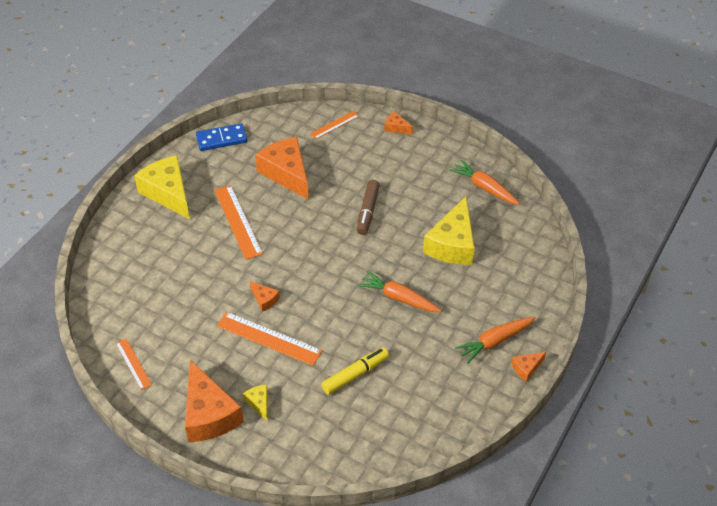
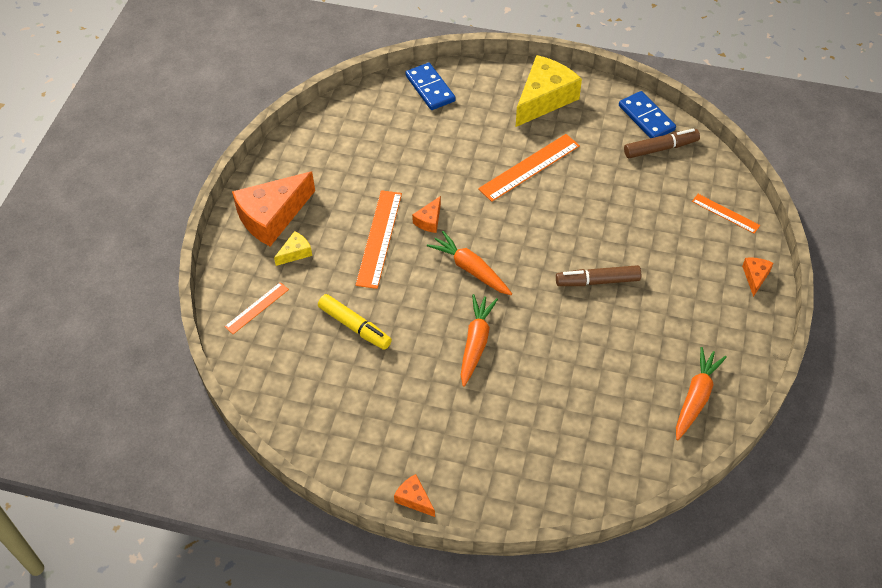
camera: 75 degrees right, 5 degrees up
orange ruler [116,339,152,390] -> orange ruler moved to [224,282,289,334]
orange cheese [255,137,309,200] -> none
yellow cheese [423,196,475,265] -> none
orange carrot [455,317,536,364] -> orange carrot moved to [427,231,512,295]
none -> blue domino [405,63,456,110]
none -> brown marker [624,128,700,158]

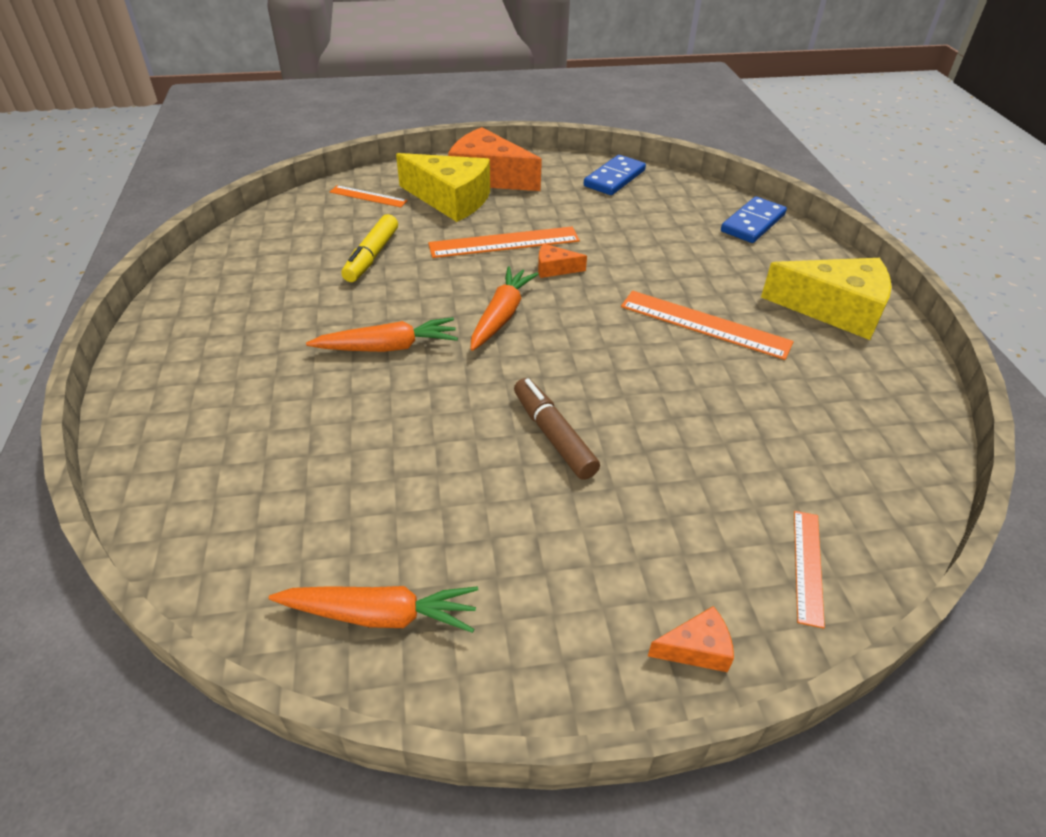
camera: 65 degrees right, 10 degrees down
yellow cheese [274,231,312,266] -> yellow cheese [396,153,490,222], size x2.22
orange cheese [394,474,435,517] -> none
blue domino [619,91,676,138] -> blue domino moved to [584,155,646,195]
brown marker [624,128,700,158] -> none

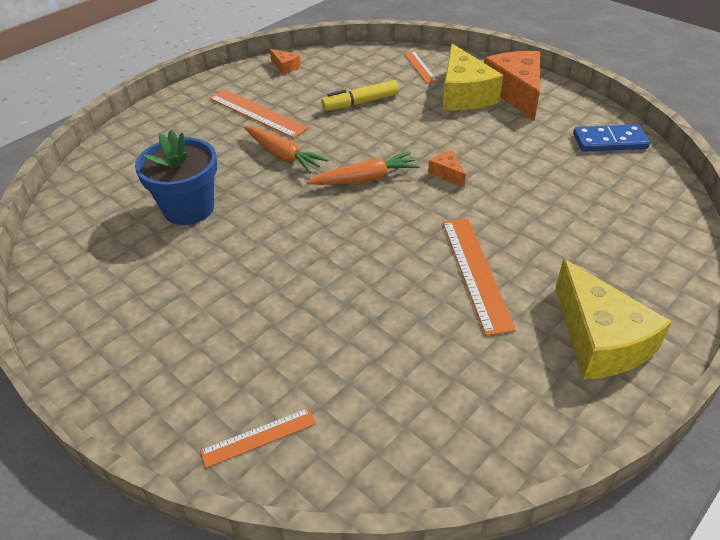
camera: 55 degrees right, 0 degrees up
orange carrot [269,586,478,633] -> none
orange ruler [428,227,580,258] -> orange ruler moved to [209,89,309,138]
brown marker [514,378,600,480] -> none
orange cheese [648,606,734,672] -> orange cheese moved to [270,49,301,75]
blue domino [721,197,787,243] -> none
none -> blue flower pot [135,130,217,225]

